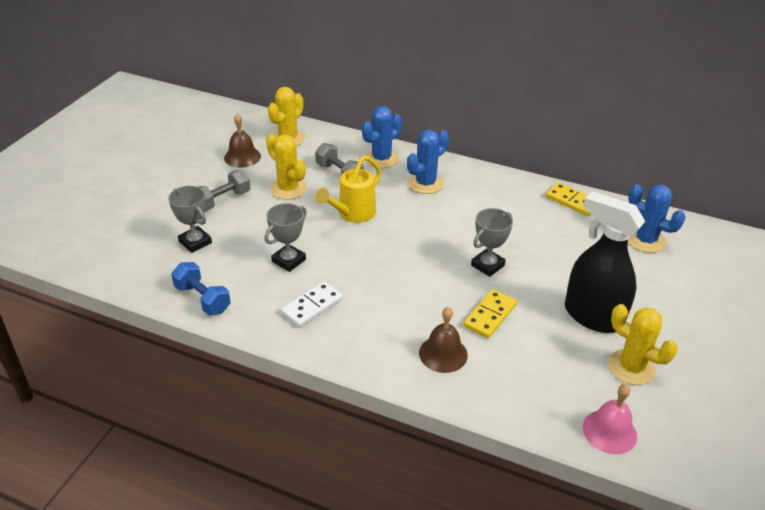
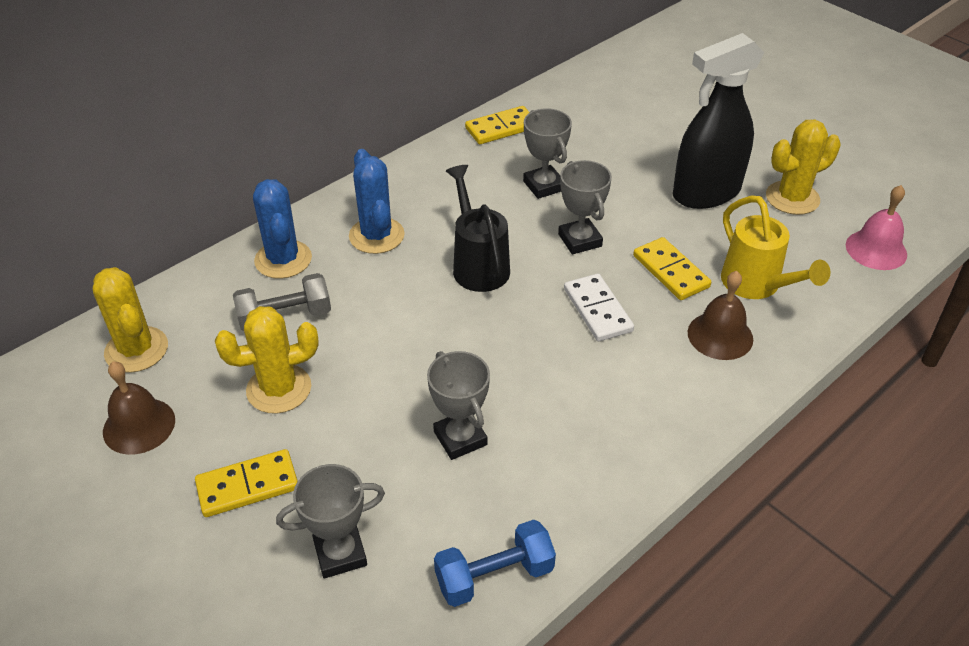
camera: 65 degrees left, 5 degrees up
grey dumbbell [198,170,251,211] -> yellow domino [195,449,298,517]
white domino [281,281,343,328] -> white domino moved to [564,274,634,341]
yellow watering can [315,156,381,223] -> yellow watering can moved to [721,195,830,299]
blue cactus [628,184,686,253] -> none
none -> black watering can [446,165,510,292]
none -> grey trophy [523,108,572,199]

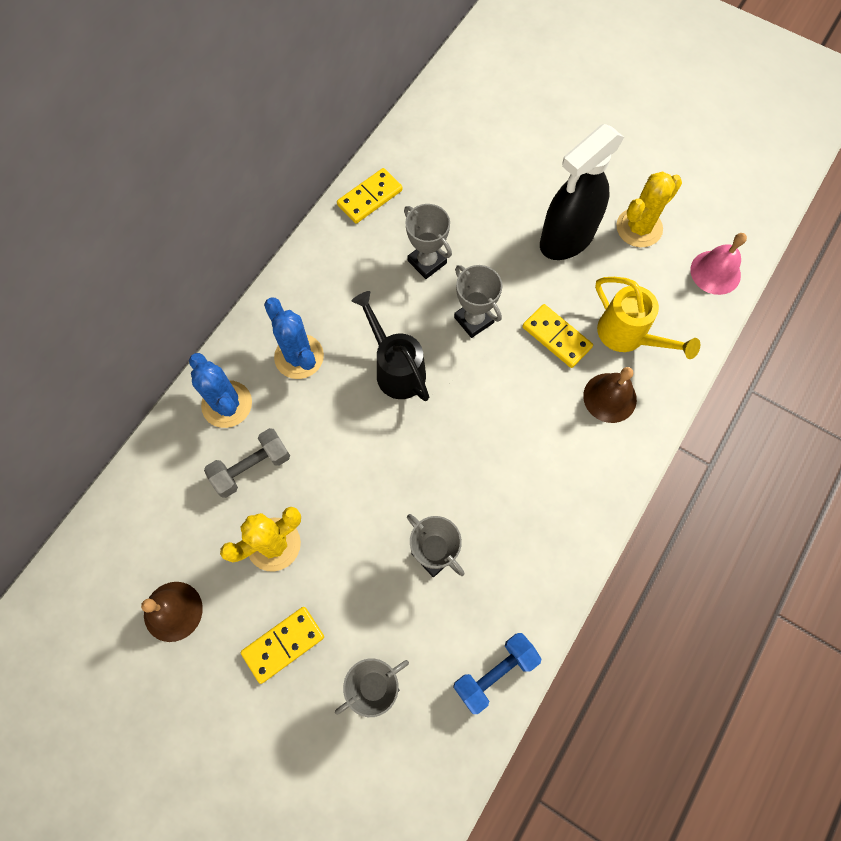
camera: 15 degrees left, 25 degrees up
yellow cactus [93,267,168,373] -> none
white domino [564,274,634,341] -> none

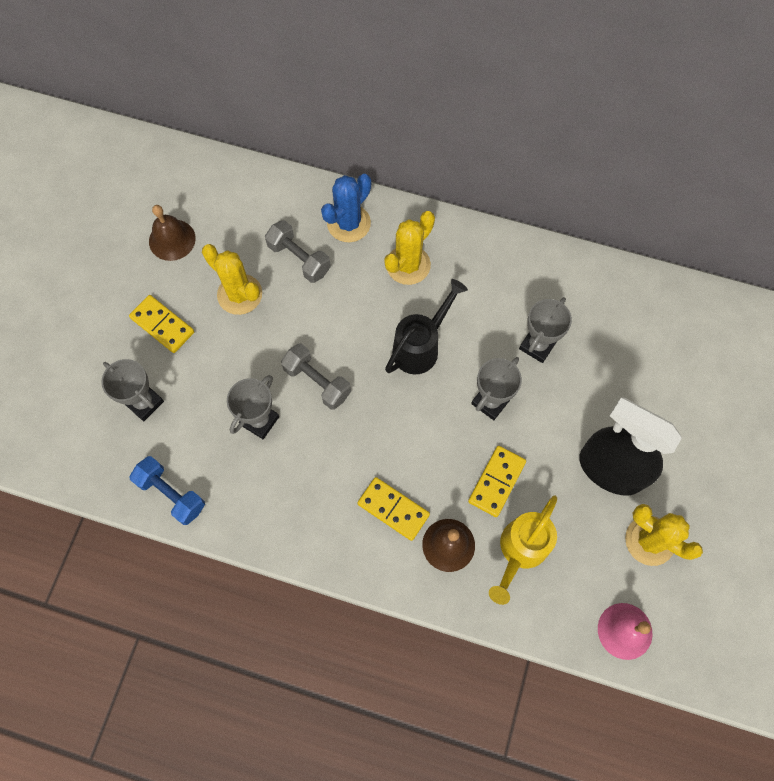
camera: 75 degrees right, 0 degrees up
blue cactus [264,298,324,379] -> yellow cactus [384,211,435,285]
yellow domino [337,168,403,224] -> yellow domino moved to [358,477,430,541]
none -> grey dumbbell [281,344,351,410]

